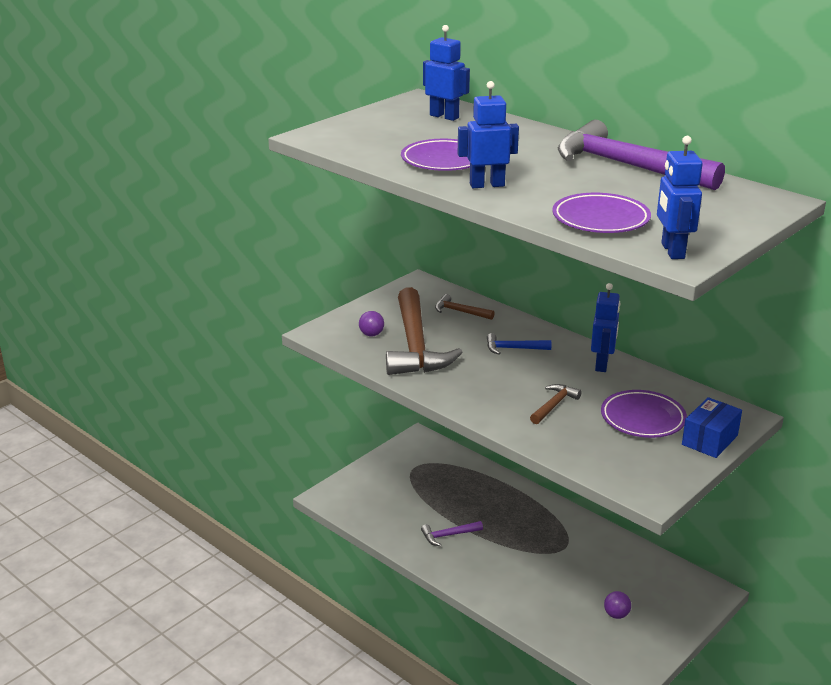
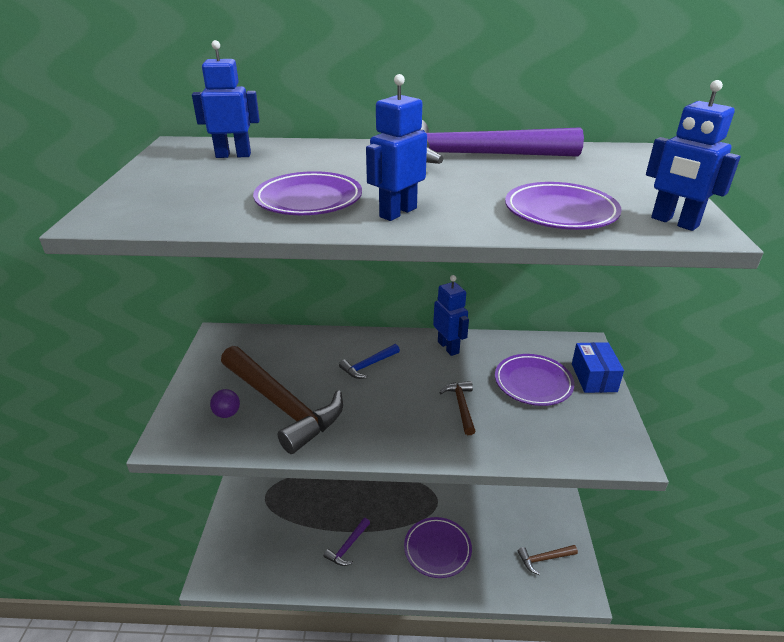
camera: 40 degrees left, 5 degrees up
brown hammer [435,294,495,320] -> brown hammer moved to [518,545,578,575]
purple ball [604,591,631,619] -> none
none -> purple plate [404,517,472,578]

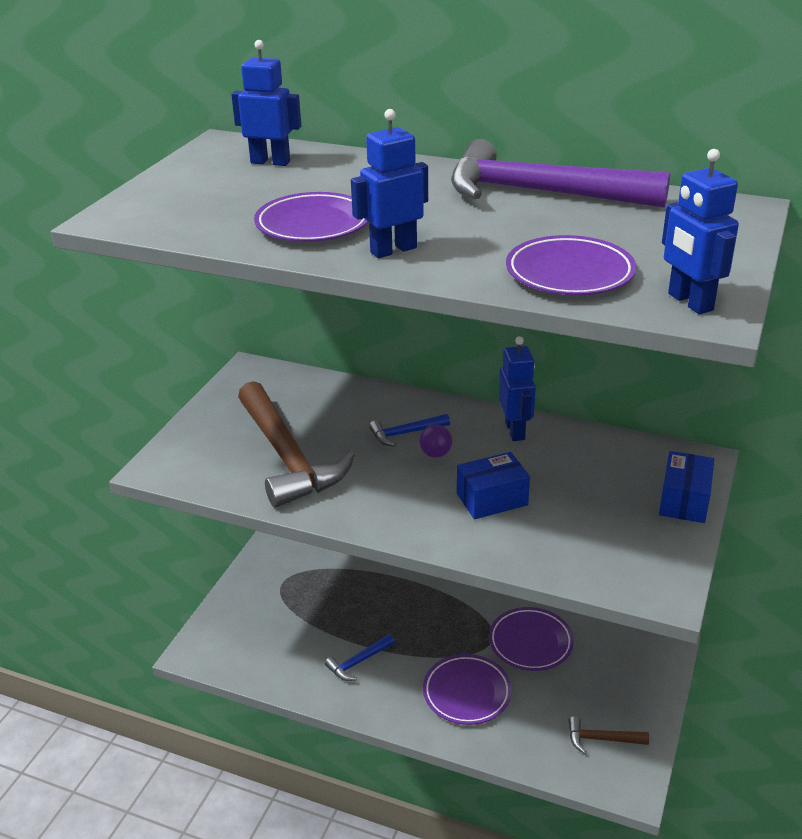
camera: 20 degrees right, 0 degrees up
purple ball [210,389,240,418] -> purple ball moved to [419,425,452,458]
purple hammer [324,518,370,566] -> blue hammer [325,634,395,681]
brown hammer [439,381,475,435] -> blue box [457,452,530,519]
purple plate [495,354,574,406] -> purple plate moved to [489,607,574,671]

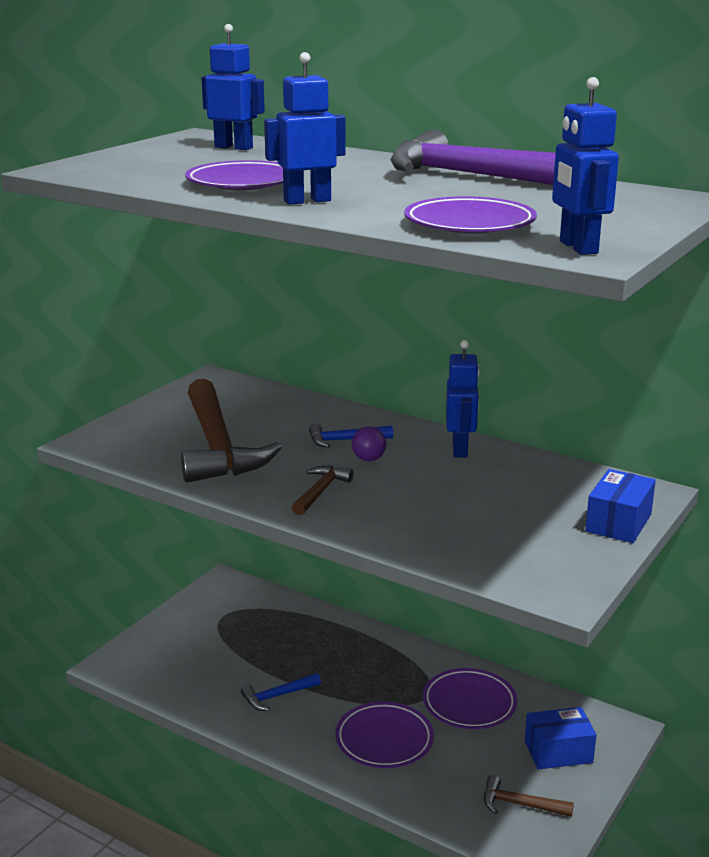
camera: 10 degrees right, 10 degrees down
blue box [457,452,530,519] -> blue box moved to [525,707,596,769]
none -> brown hammer [292,466,354,515]

